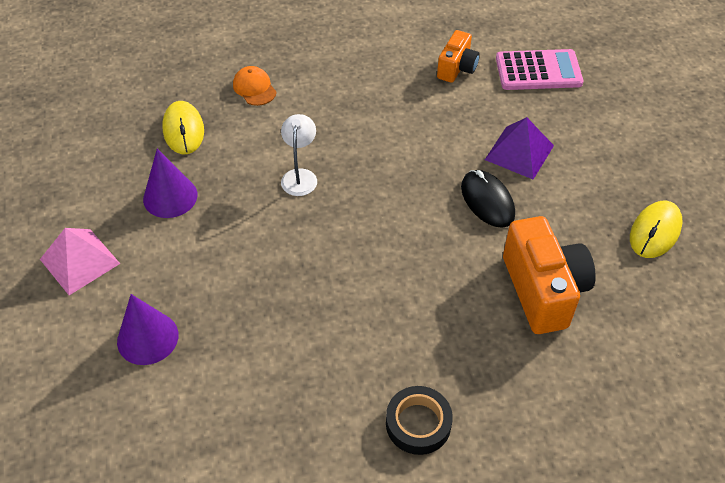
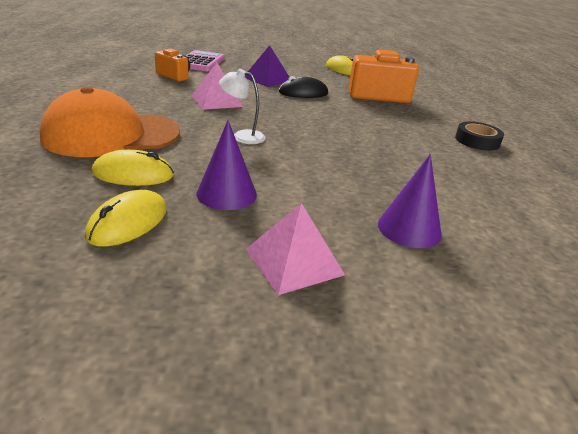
camera: 80 degrees left, 20 degrees down
orange cap [233,66,277,106] -> orange cap [39,86,180,157], size x2.48
none -> yellow mouse [85,190,167,247]
none -> pink pyramid [192,62,243,110]

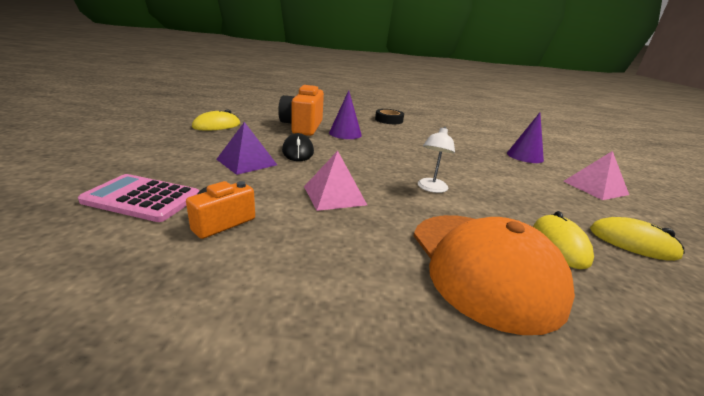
camera: 85 degrees left, 5 degrees down
purple cone [196,120,257,210] -> purple cone moved to [329,90,362,139]

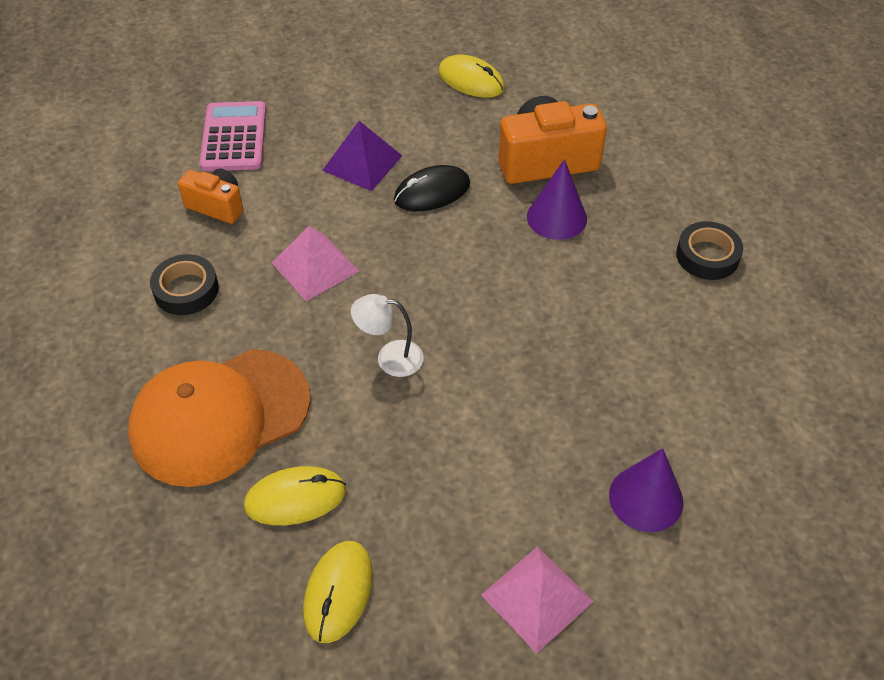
camera: 75 degrees right, 25 degrees up
none -> black tape [150,254,219,315]

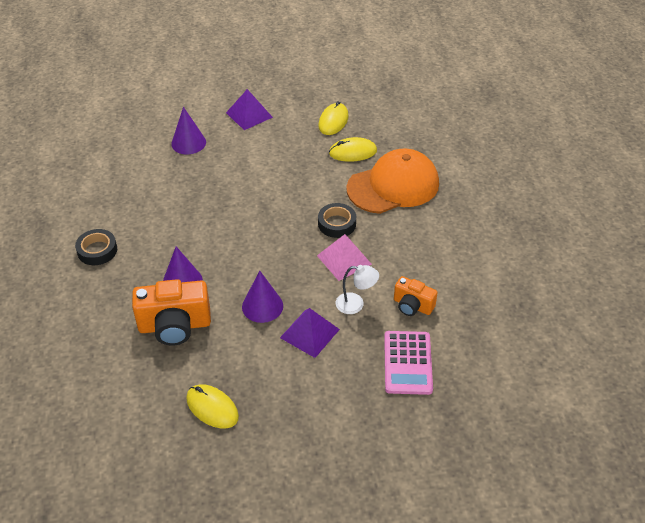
camera: 175 degrees left, 5 degrees down
black tape [150,254,219,315] -> black tape moved to [318,203,356,238]
white lamp [351,294,424,377] -> white lamp moved to [336,265,379,314]
black mouse [394,165,470,211] -> purple cone [242,271,283,323]
pink pyramid [481,546,594,654] -> purple pyramid [226,89,273,130]

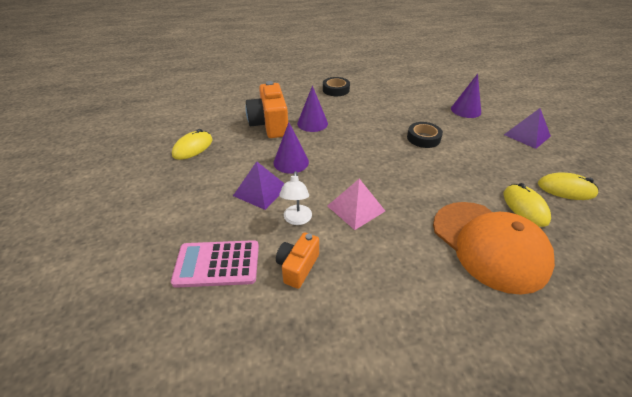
camera: 85 degrees right, 5 degrees down
black tape [318,203,356,238] -> black tape moved to [407,122,443,148]

